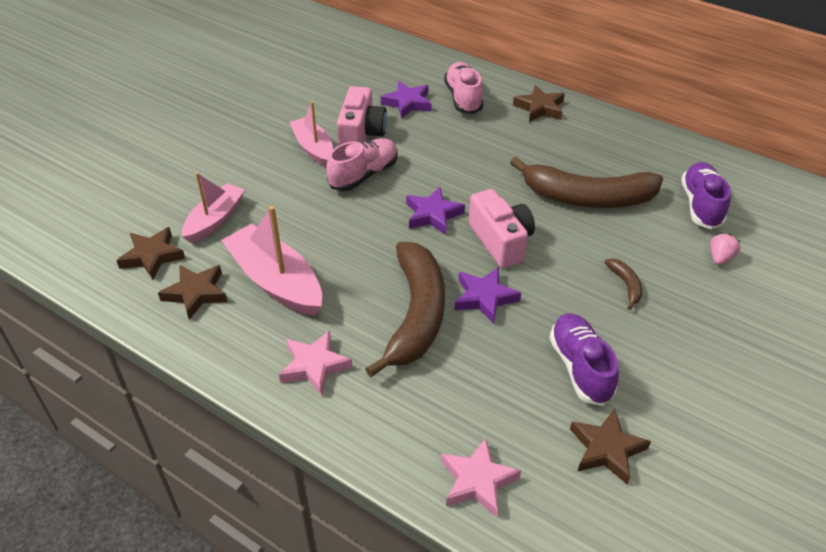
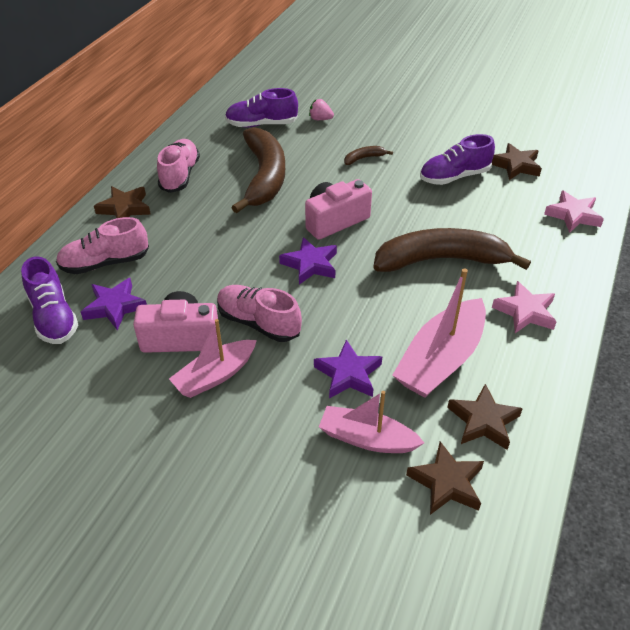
camera: 100 degrees left, 0 degrees up
purple star [455,267,521,324] -> purple star moved to [314,340,382,398]
none -> purple shoe [21,256,78,344]
none -> pink shoe [157,139,200,193]

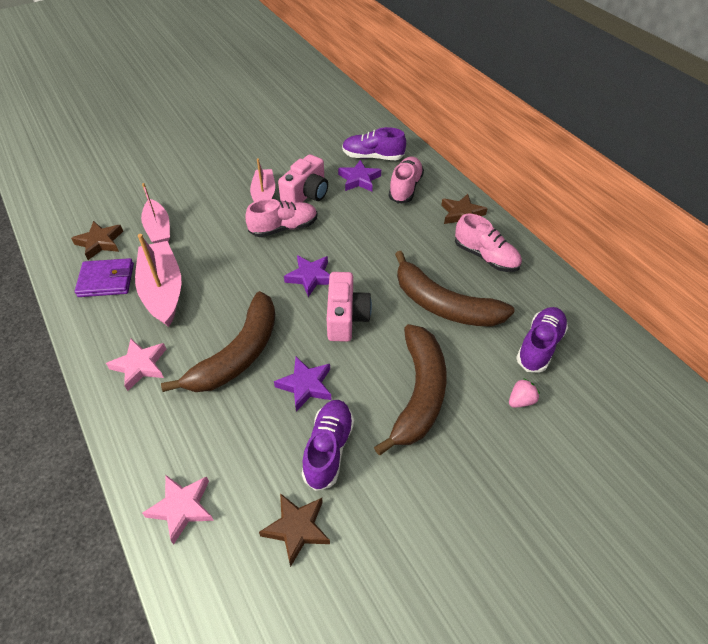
camera: 125 degrees right, 5 degrees up
purple star [314,340,382,398] -> purple star moved to [274,357,331,412]
pink boat [319,391,424,453] -> pink boat turned 105 degrees clockwise [141,183,170,243]
brown banana [344,146,393,165] -> brown banana [374,324,447,455], size x2.49
brown star [447,384,523,450] -> purple wallet [75,258,134,297]

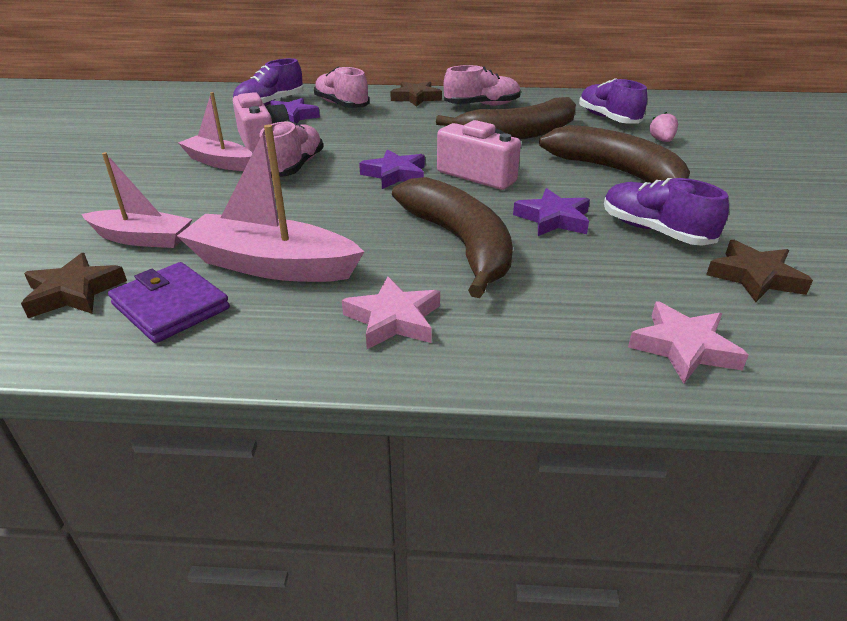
camera: 55 degrees left, 15 degrees down
purple wallet [75,258,134,297] -> purple wallet turned 75 degrees counterclockwise [108,262,230,343]

